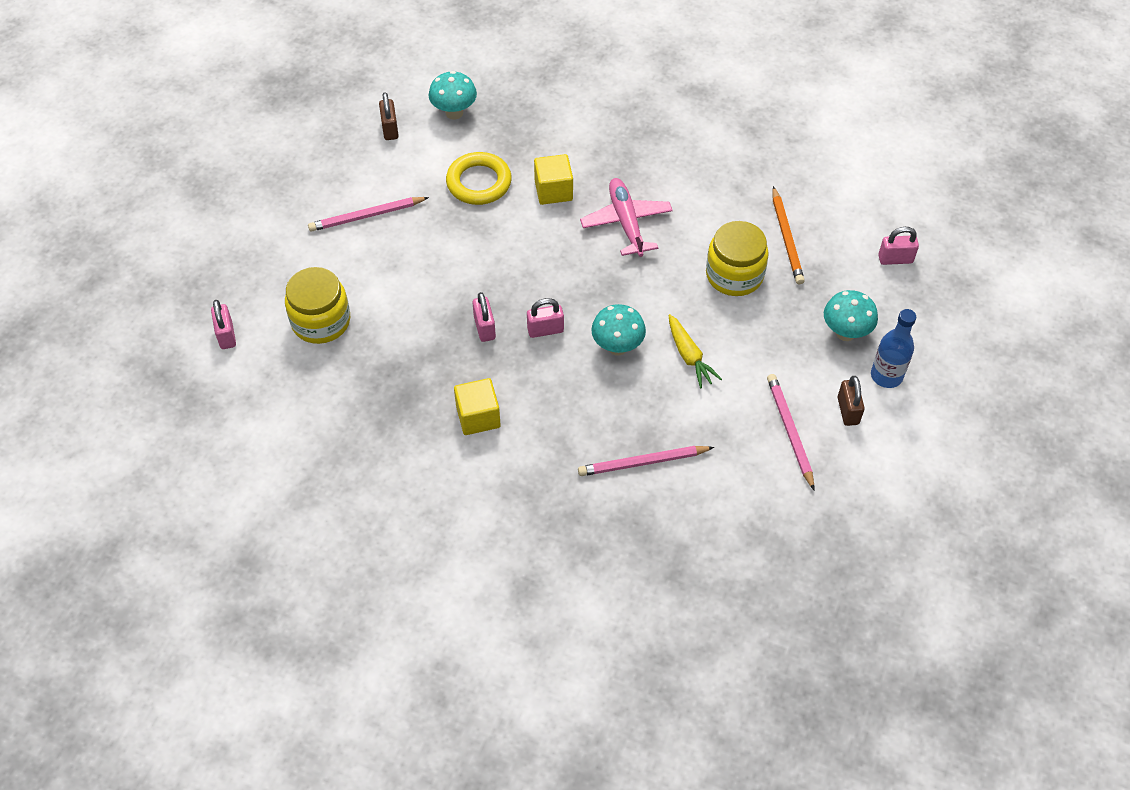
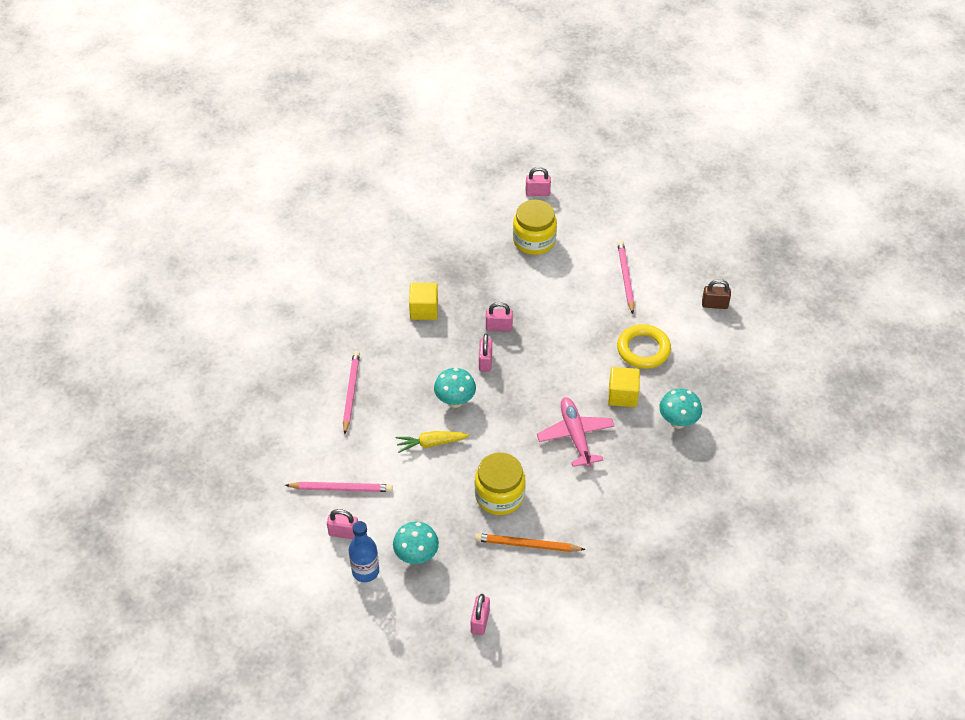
camera: 105 degrees right, 5 degrees down
turquoise mushroom [429,71,477,120] -> turquoise mushroom moved to [659,389,702,429]
pink plane [580,178,673,257] -> pink plane turned 105 degrees counterclockwise [537,397,615,468]
brown padlock [837,376,865,426] -> pink padlock [327,509,358,539]

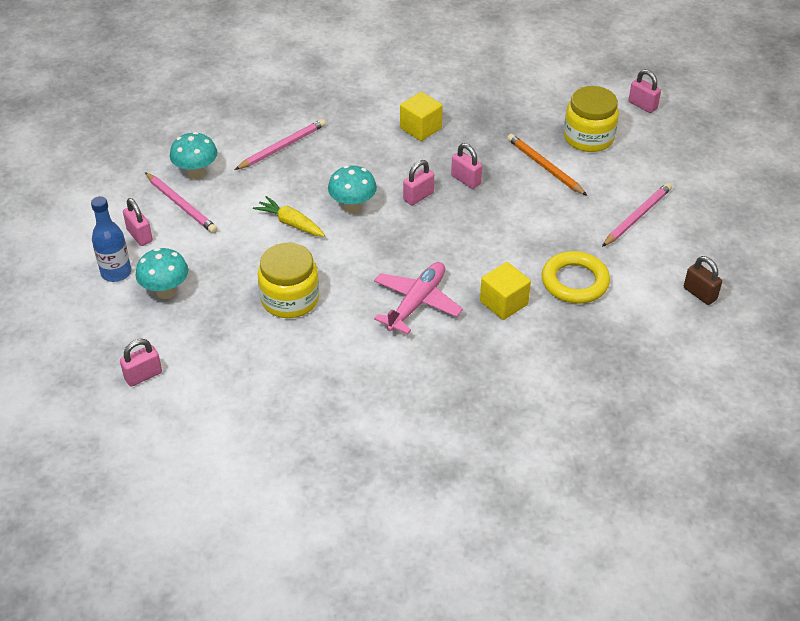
camera: 45 degrees right, 5 degrees down
orange pencil [475,533,586,552] -> orange pencil moved to [507,134,587,196]
turquoise mushroom [659,389,702,429] -> turquoise mushroom moved to [170,132,217,180]

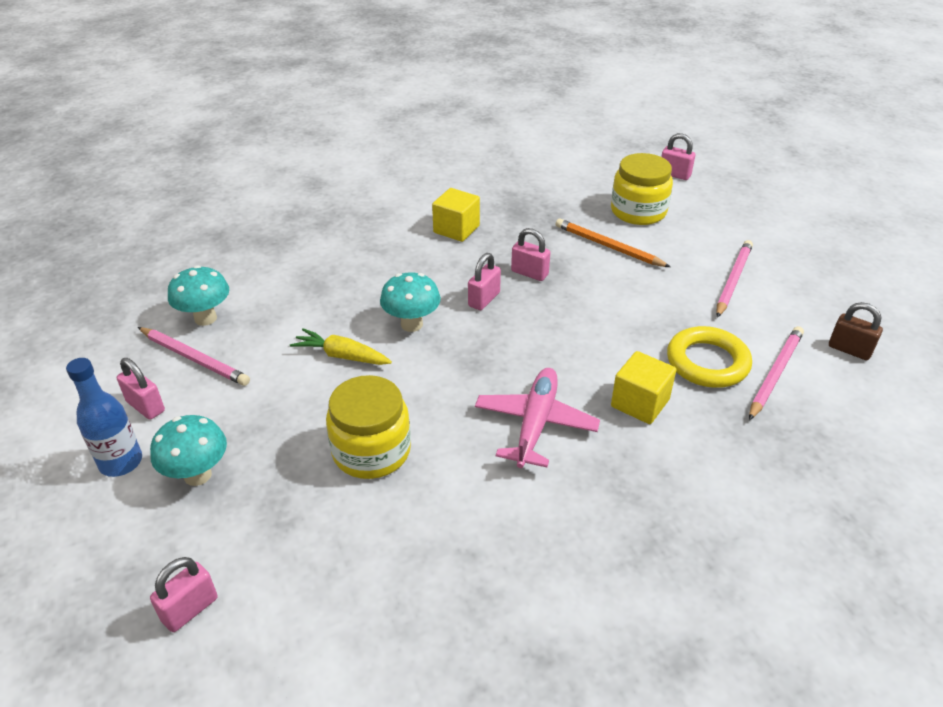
camera: 15 degrees left, 5 degrees down
pink pencil [234,119,326,170] -> pink pencil moved to [749,326,804,420]

